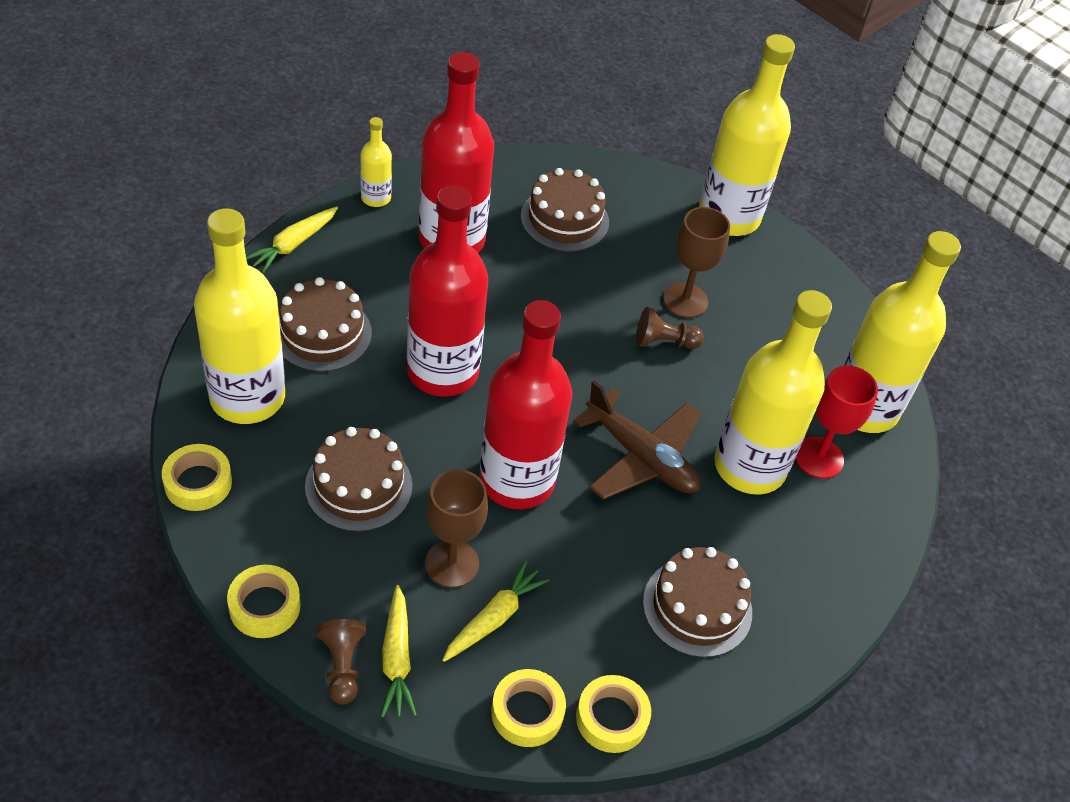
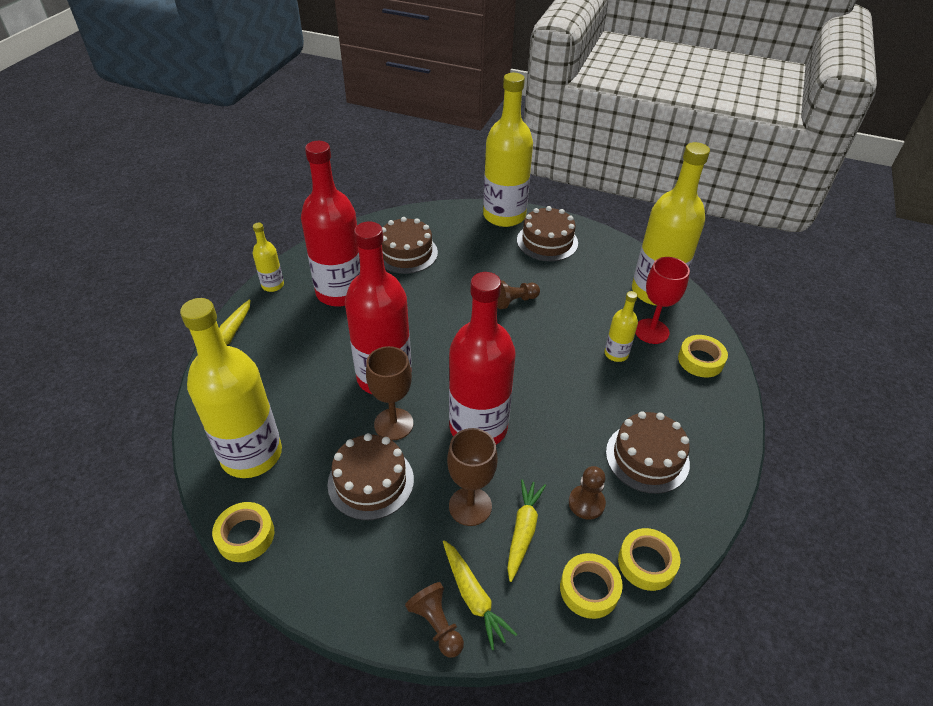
camera: 20 degrees left, 5 degrees down
yellow tape [227,565,301,638] -> yellow tape moved to [678,335,728,378]
brown cake [279,277,372,372] -> brown cake moved to [517,206,578,261]
brown plane [573,380,701,500] -> none
brown goblet [663,207,730,318] -> brown goblet moved to [366,346,413,440]
yellow bottle [714,290,832,495] -> yellow bottle [605,291,638,362], size x0.46
none -> brown pawn [569,466,606,520]

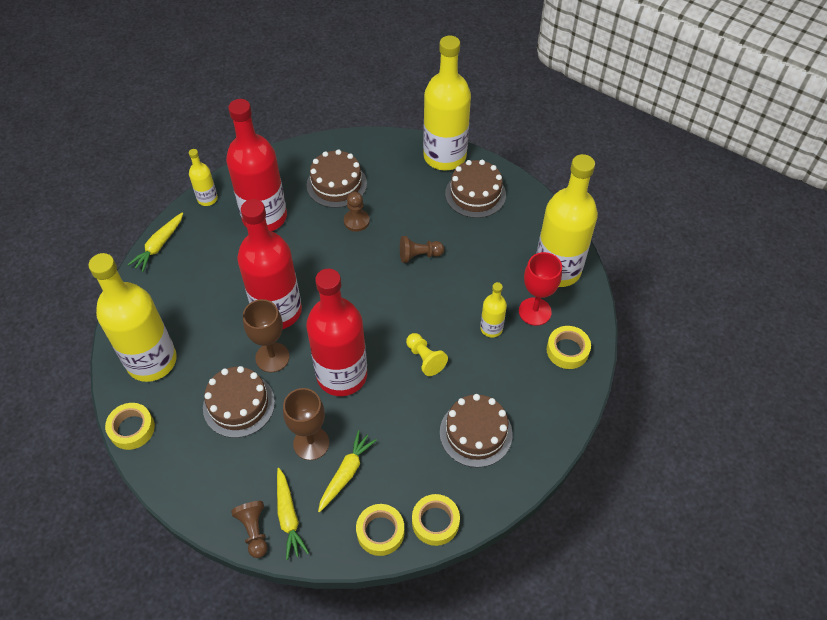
camera: 15 degrees right, 10 degrees up
brown pawn [569,466,606,520] -> brown pawn moved to [344,192,370,232]
none -> yellow pawn [406,333,448,376]

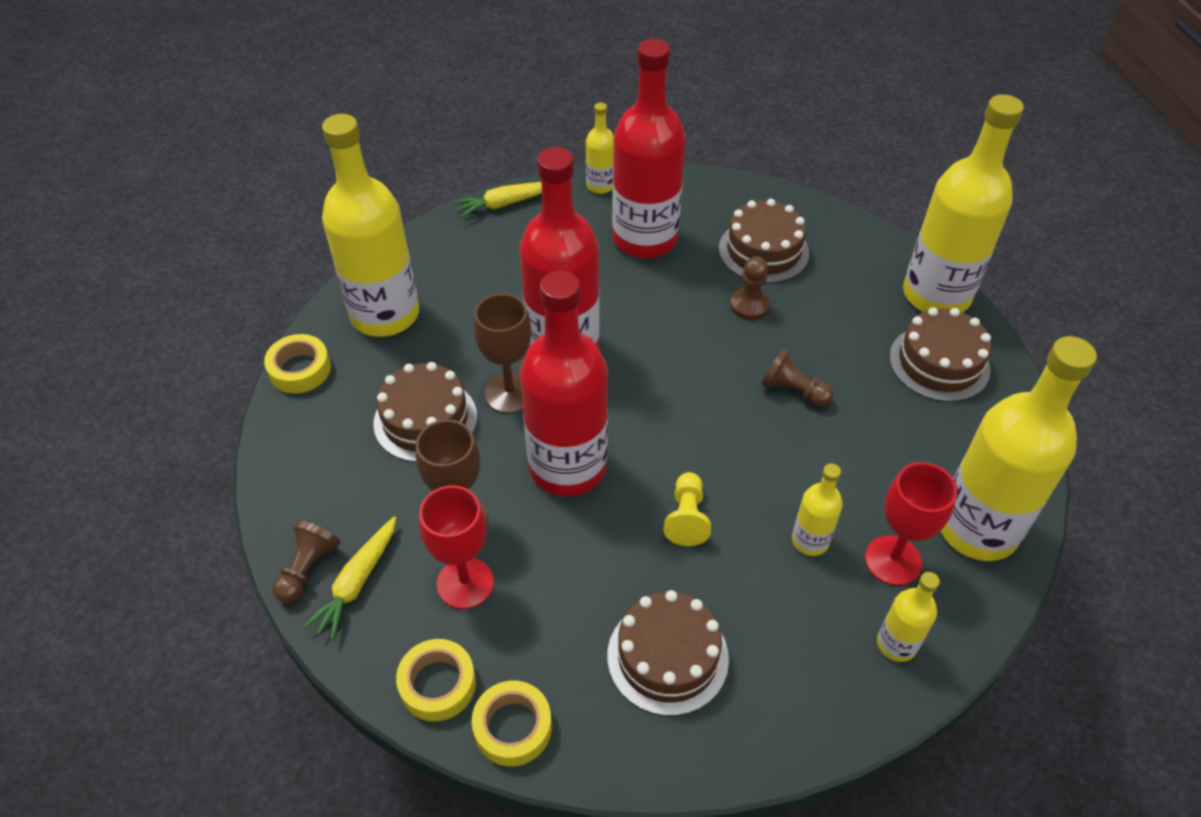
camera: 40 degrees right, 5 degrees down
yellow carrot [318,430,377,513] -> red goblet [419,485,494,609]
yellow tape [547,326,591,369] -> yellow bottle [877,572,940,662]

